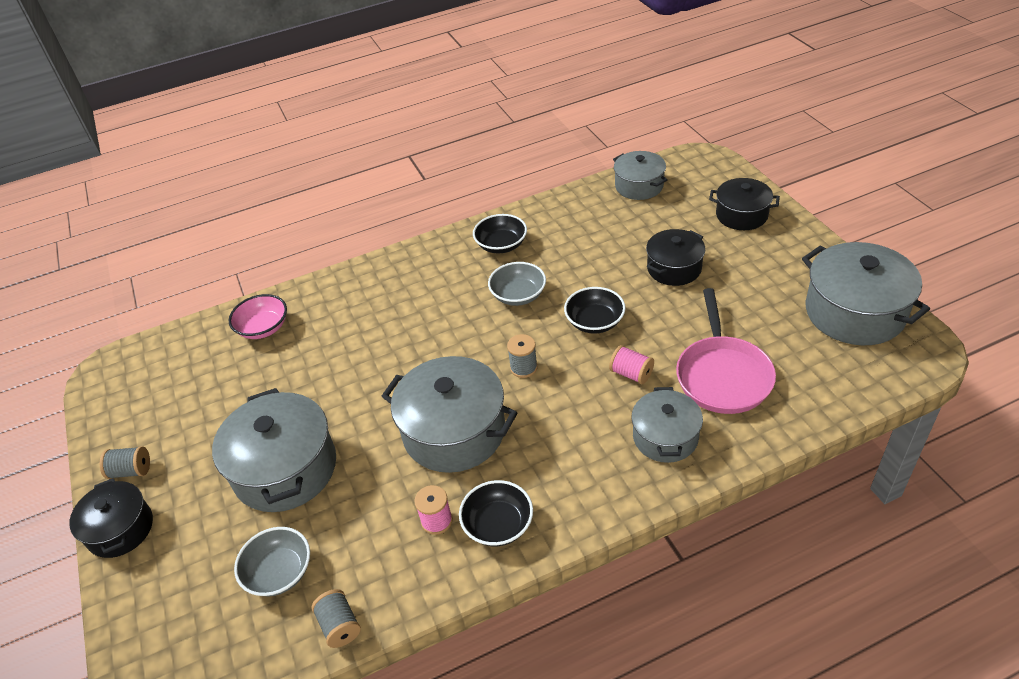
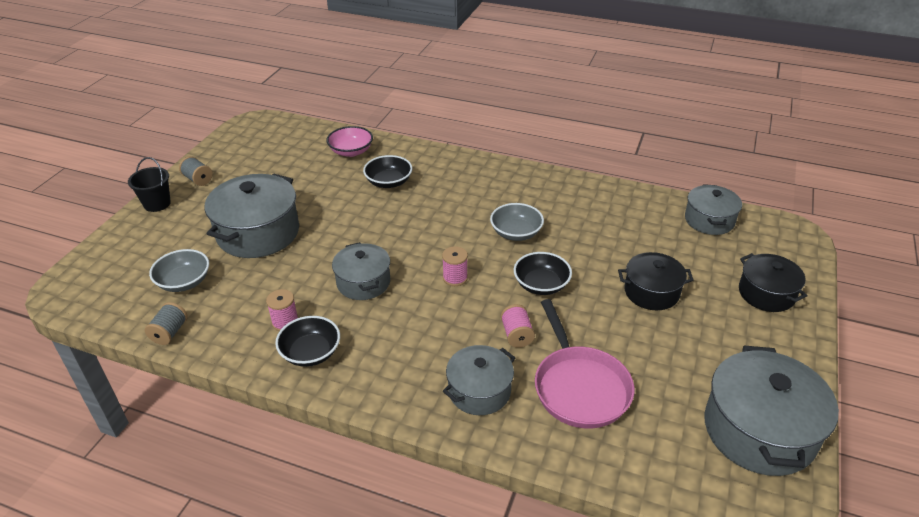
camera: 40 degrees right, 5 degrees down
black pot [69,478,153,558] -> black bucket [128,157,171,212]
grey pot [381,356,518,473] -> grey pot [332,242,390,300], size x0.61
black bowl [473,214,527,254] -> black bowl moved to [363,155,412,188]
grey spool [507,334,538,378] -> pink spool [442,246,468,286]
pink pan [676,288,776,414] -> pink pan turned 60 degrees counterclockwise [535,299,635,428]

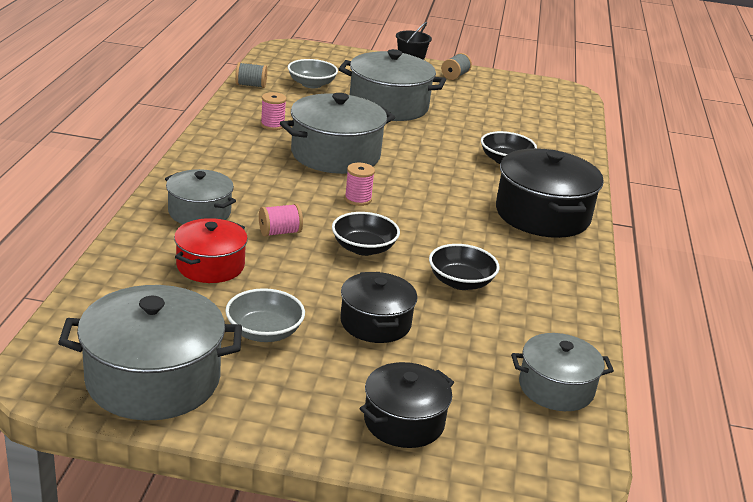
camera: 75 degrees right, 10 degrees down
black bowl [275,316,340,367] -> black bowl moved to [429,244,500,290]
pink bowl [326,126,373,157] -> none
grey pot [332,242,390,300] -> grey pot [280,93,395,174], size x1.65
grey bowl [490,203,544,241] -> grey bowl moved to [225,288,305,342]
pink pan [535,299,635,428] -> red pot [174,218,248,283]
none -> black pot [496,148,604,238]

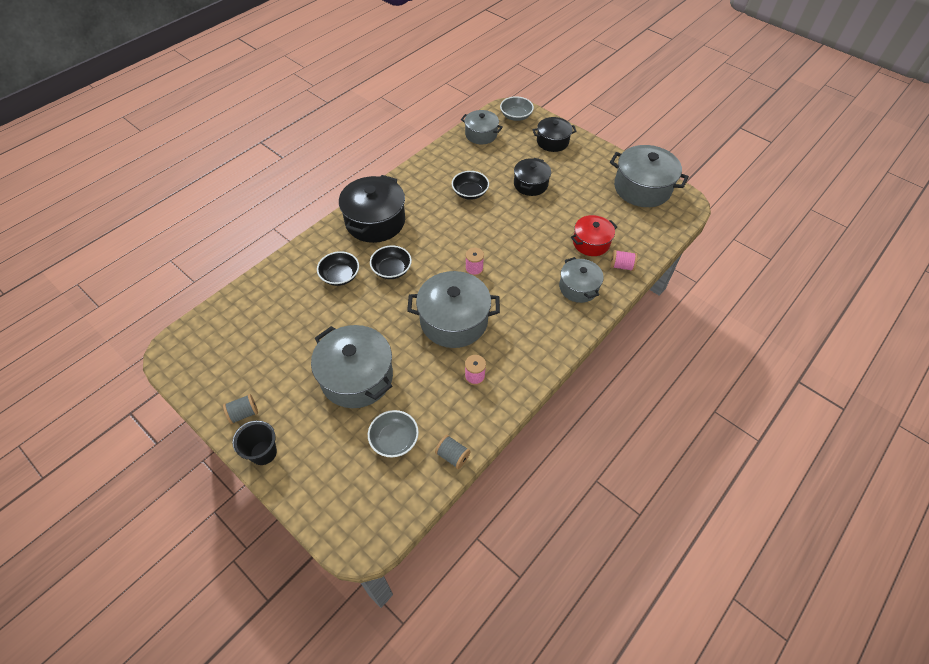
camera: 145 degrees left, 25 degrees up
grey bowl [225,288,305,342] -> grey bowl moved to [500,96,534,121]
pink spool [259,204,303,237] -> pink spool moved to [611,250,638,271]
black bowl [332,212,400,256] -> black bowl moved to [370,245,412,279]

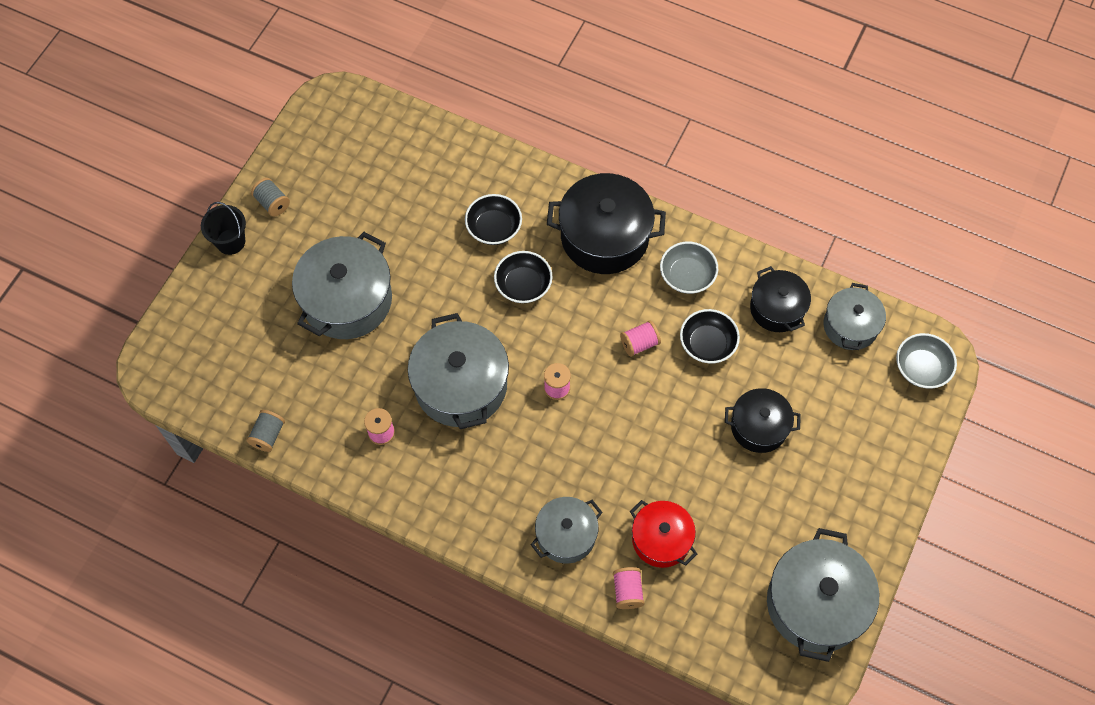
camera: 75 degrees right, 10 degrees up
grey bowl [368,410,419,457] -> grey bowl moved to [660,242,718,294]
black pot [533,117,577,152] -> black pot moved to [750,266,811,332]
none -> pink spool [620,320,661,357]

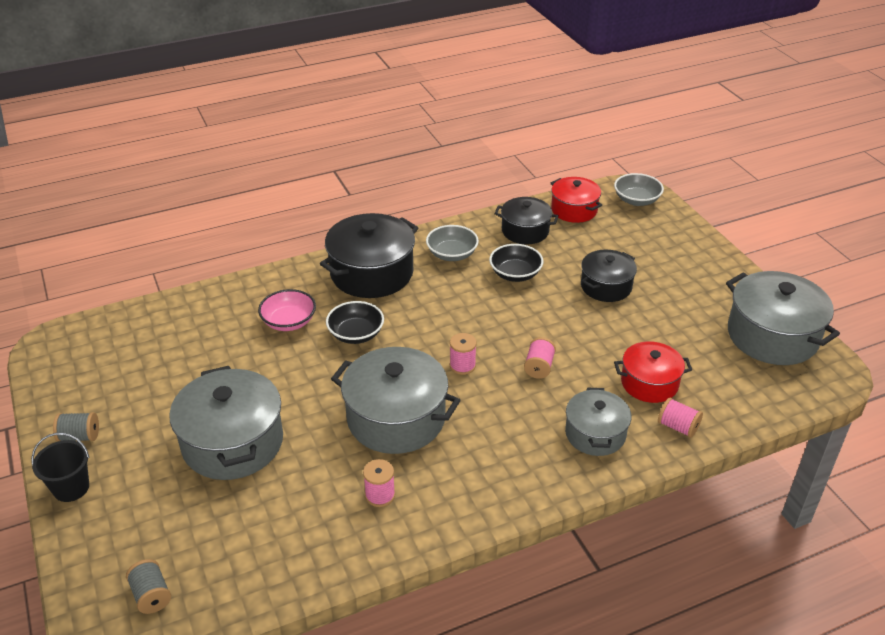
camera: 50 degrees left, 25 degrees down
grey spool [246,410,285,452] -> grey spool moved to [126,559,171,614]
black bowl [465,194,522,245] -> pink bowl [258,289,316,331]
pink spool [620,320,661,357] -> pink spool moved to [524,337,556,379]
grey pot [823,283,886,350] -> red pot [551,177,602,223]

